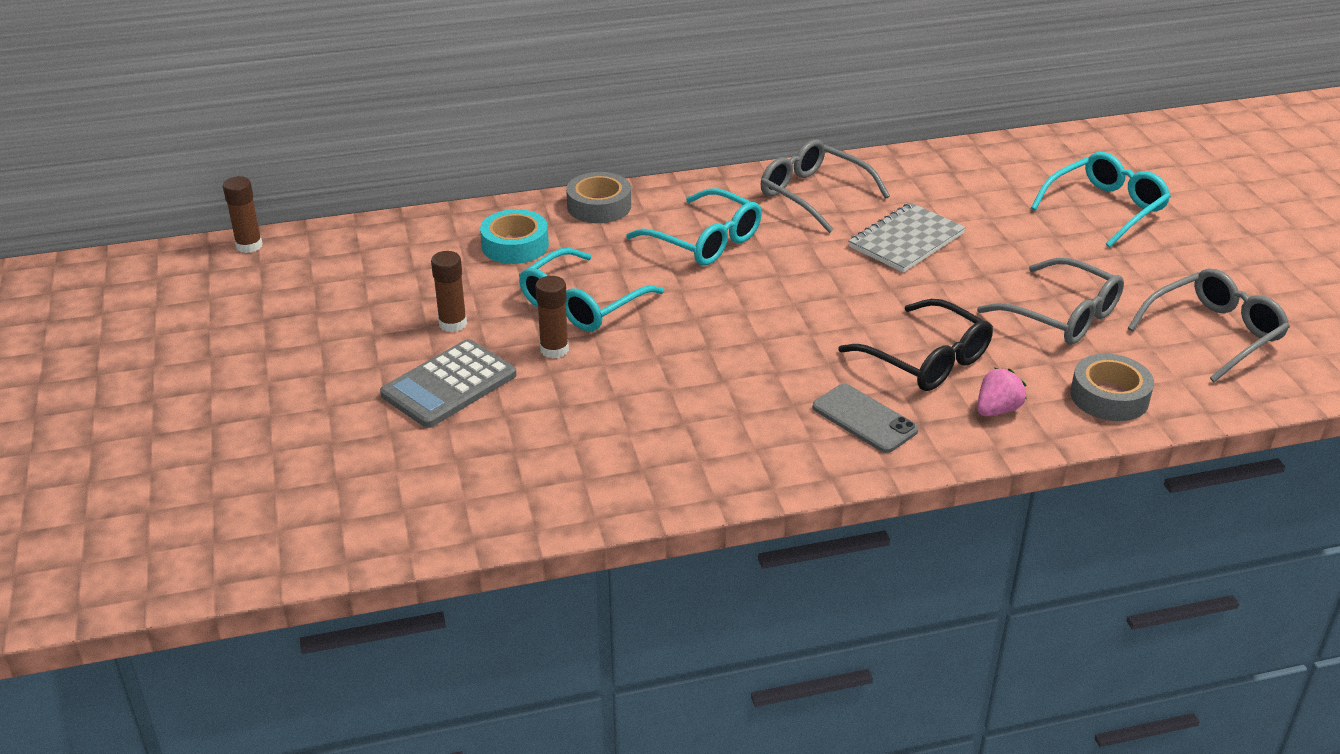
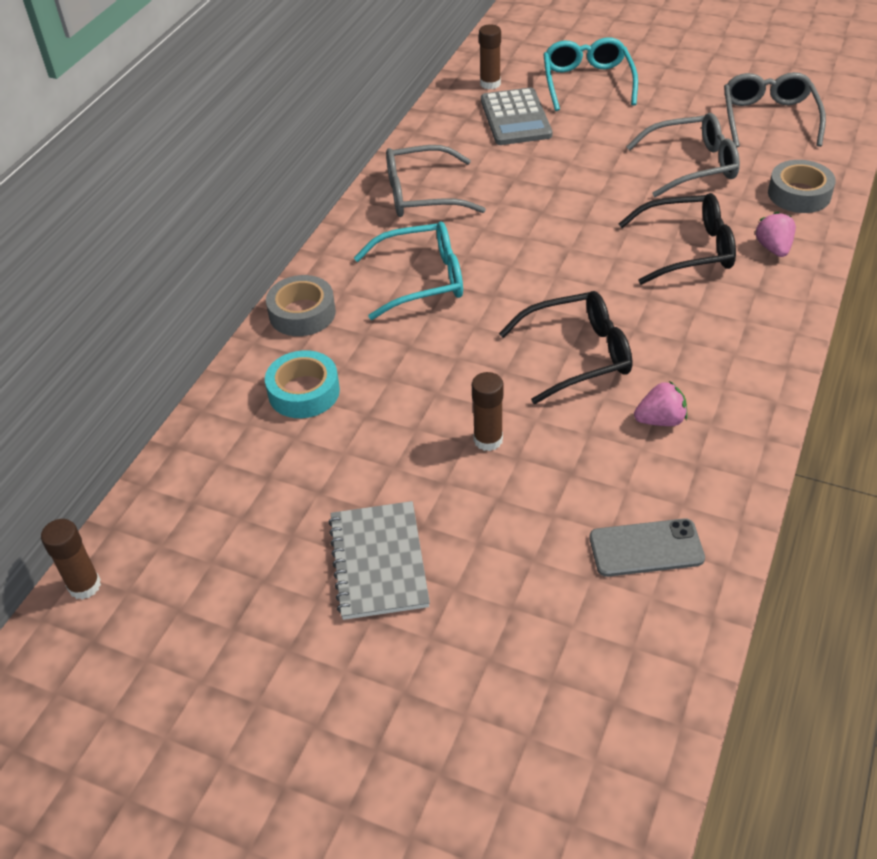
camera: 50 degrees left, 10 degrees up
grey calculator [380,339,517,428] -> grey calculator moved to [481,87,552,145]
brown glue stick [431,251,467,332] -> brown glue stick moved to [479,24,501,90]
turquoise glasses [519,248,664,332] -> none
grey phone [813,384,919,453] -> grey phone moved to [589,518,705,577]
grey notebook [848,202,966,272] -> grey notebook moved to [328,501,430,620]
none -> black glasses [499,291,632,404]
none -> pink strawberry [634,381,687,426]

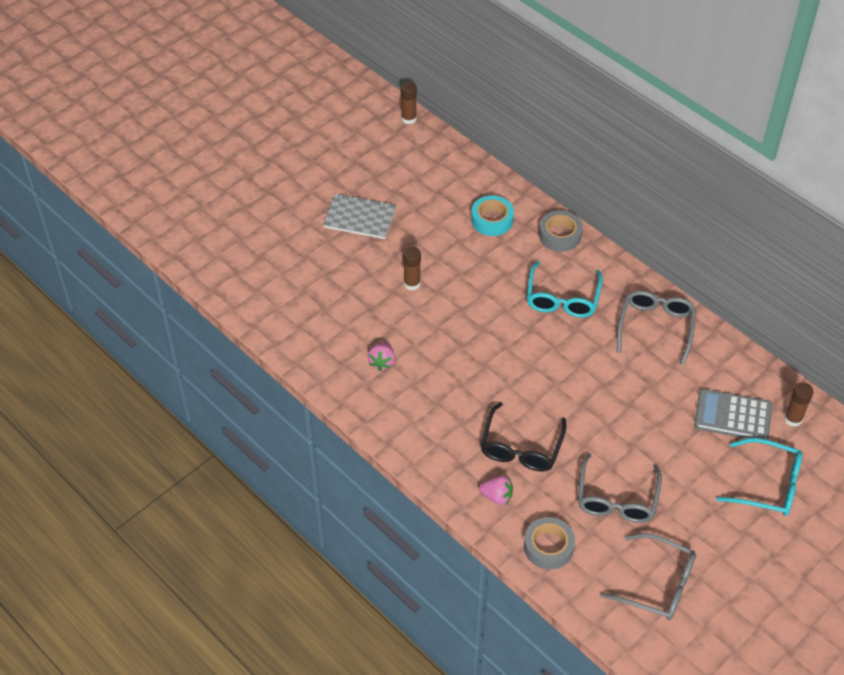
camera: 110 degrees right, 5 degrees up
black glasses [499,291,632,404] -> none
grey phone [589,518,705,577] -> none

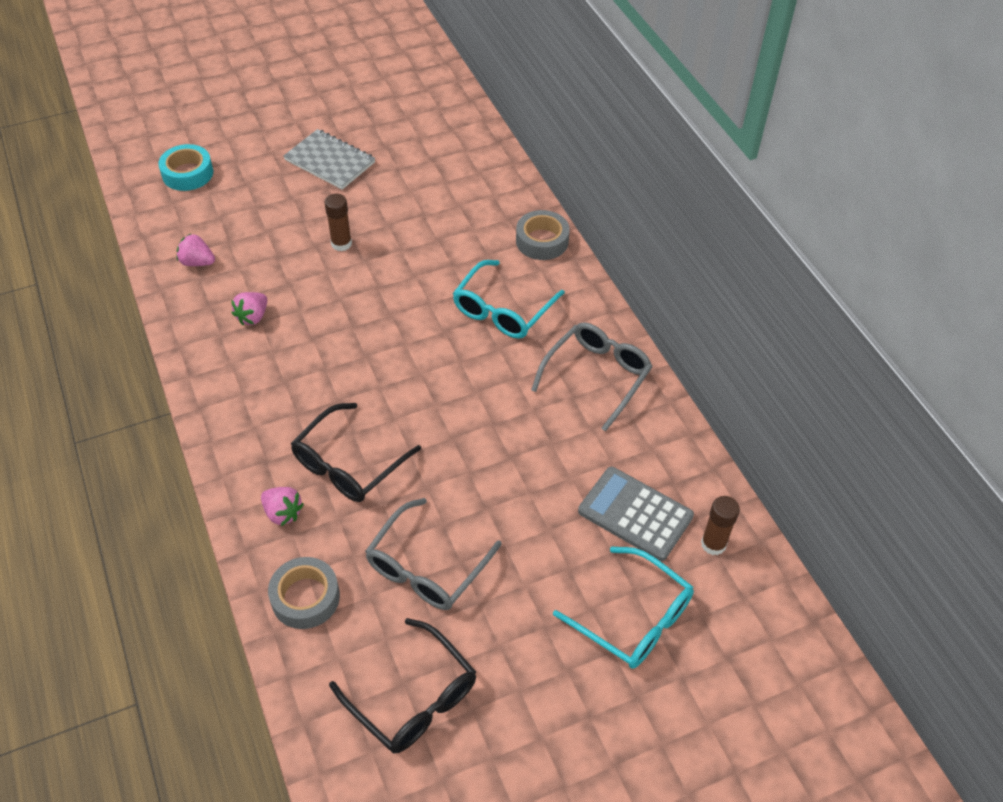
camera: 20 degrees right, 0 degrees up
brown glue stick [401,82,417,124] -> none
turquoise tape [471,195,514,236] -> turquoise tape moved to [158,144,213,191]
grey glasses [600,533,696,620] -> black glasses [329,618,476,753]
none -> pink strawberry [177,234,215,266]

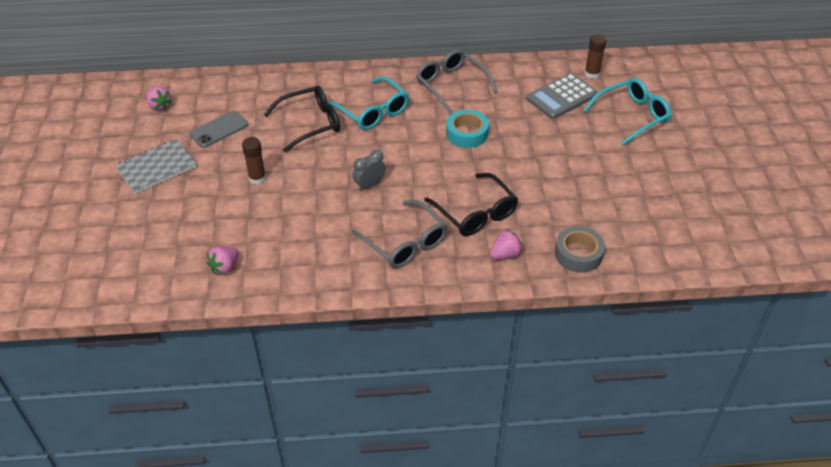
camera: 70 degrees left, 5 degrees down
turquoise tape [158,144,213,191] -> turquoise tape moved to [446,110,489,148]
pink strawberry [231,292,267,325] -> pink strawberry moved to [146,87,172,111]
black glasses [329,618,476,753] -> black glasses moved to [264,85,340,152]
grey glasses [365,498,502,610] -> grey glasses moved to [351,200,447,268]
grey tape [516,210,570,260] -> none
none -> grey phone [190,111,248,148]
none -> grey clock [353,150,386,191]

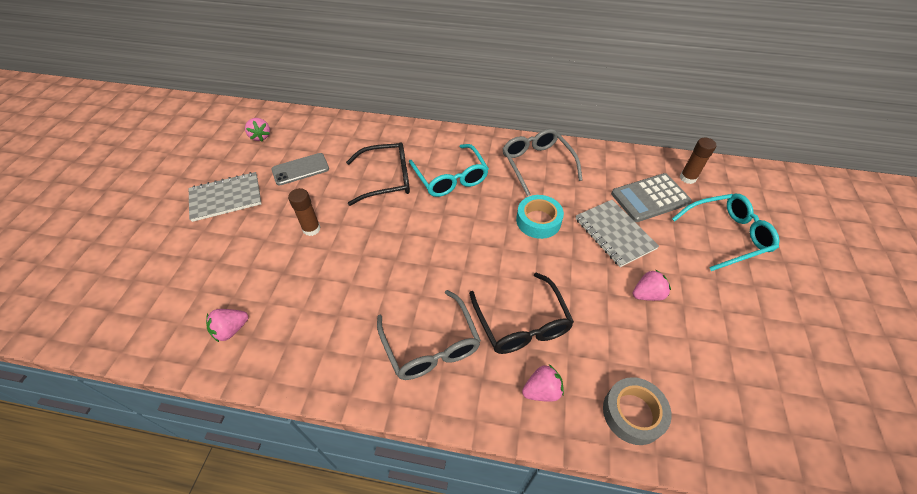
camera: 15 degrees right, 5 degrees up
grey clock [353,150,386,191] -> none
none -> grey notebook [575,200,659,267]
none -> pink strawberry [633,269,671,301]

